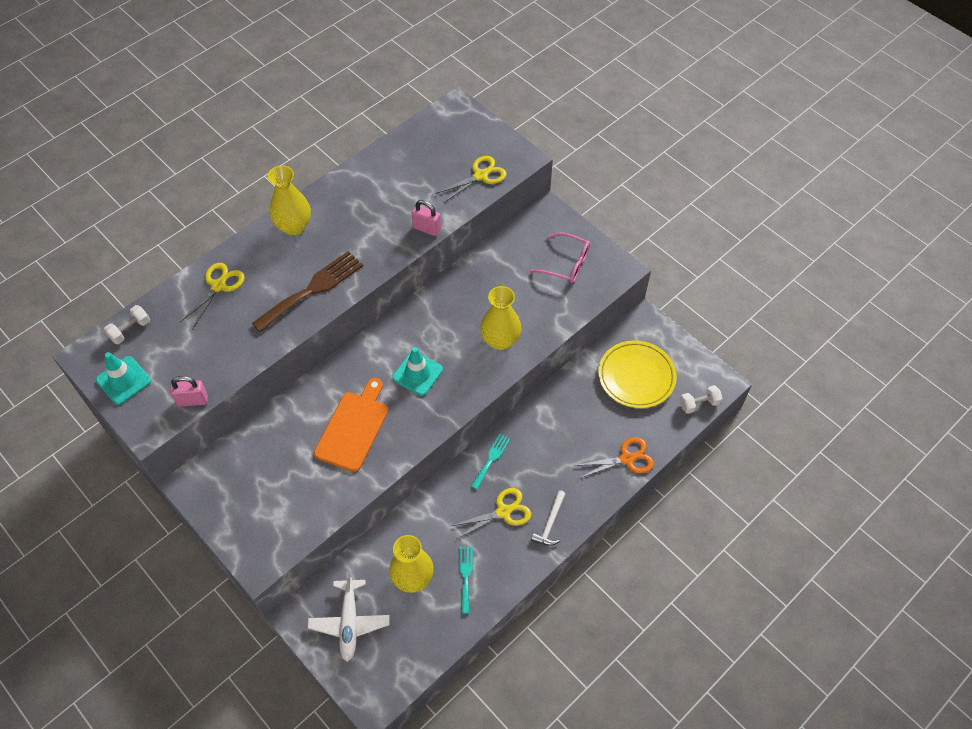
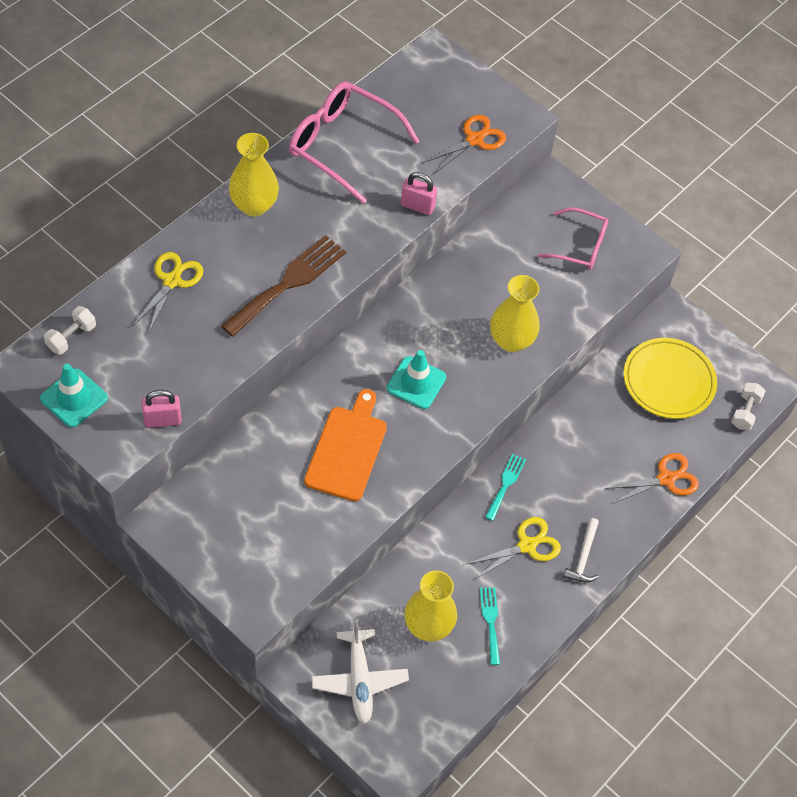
camera: 10 degrees left, 0 degrees up
yellow scissors [436,156,507,202] -> orange scissors [423,115,506,174]
white dumbbell [680,385,723,414] -> white dumbbell turned 45 degrees counterclockwise [731,383,765,430]
none -> pink glasses [289,82,420,204]

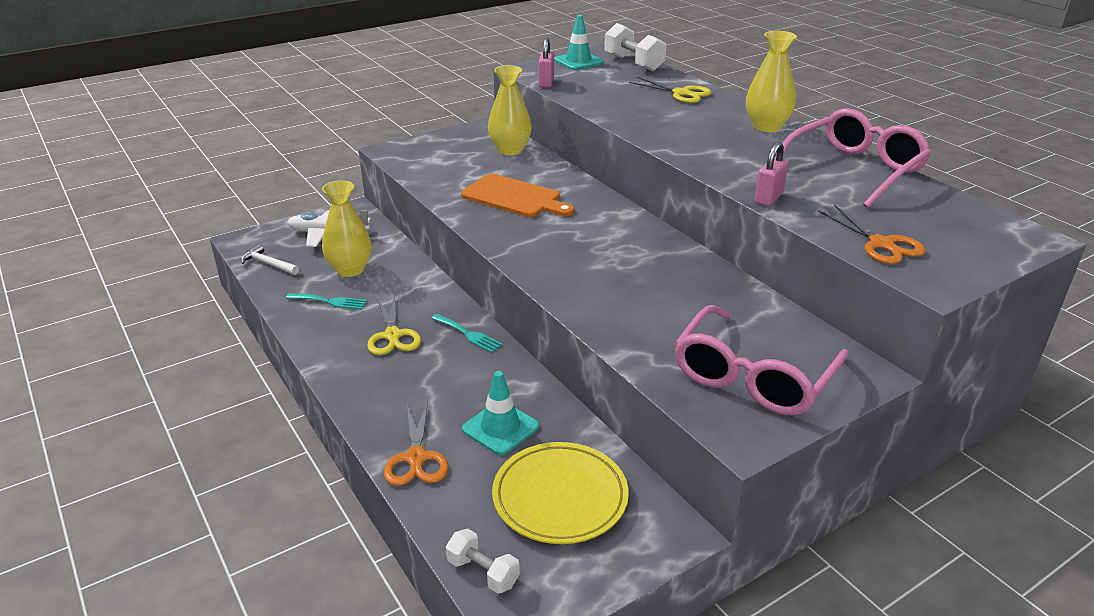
camera: 110 degrees right, 25 degrees down
white dumbbell [44,306,96,355] -> white dumbbell [604,23,666,71], size x1.65
brown fork [221,235,346,337] -> none
turquoise traffic cone [387,350,446,409] -> turquoise traffic cone moved to [462,371,539,455]
yellow vase [490,275,539,352] -> yellow vase moved to [488,65,532,155]
pink glasses [537,208,609,270] -> pink glasses [674,305,849,415], size x1.63
white hammer [564,518,599,583] -> white hammer moved to [241,244,299,275]

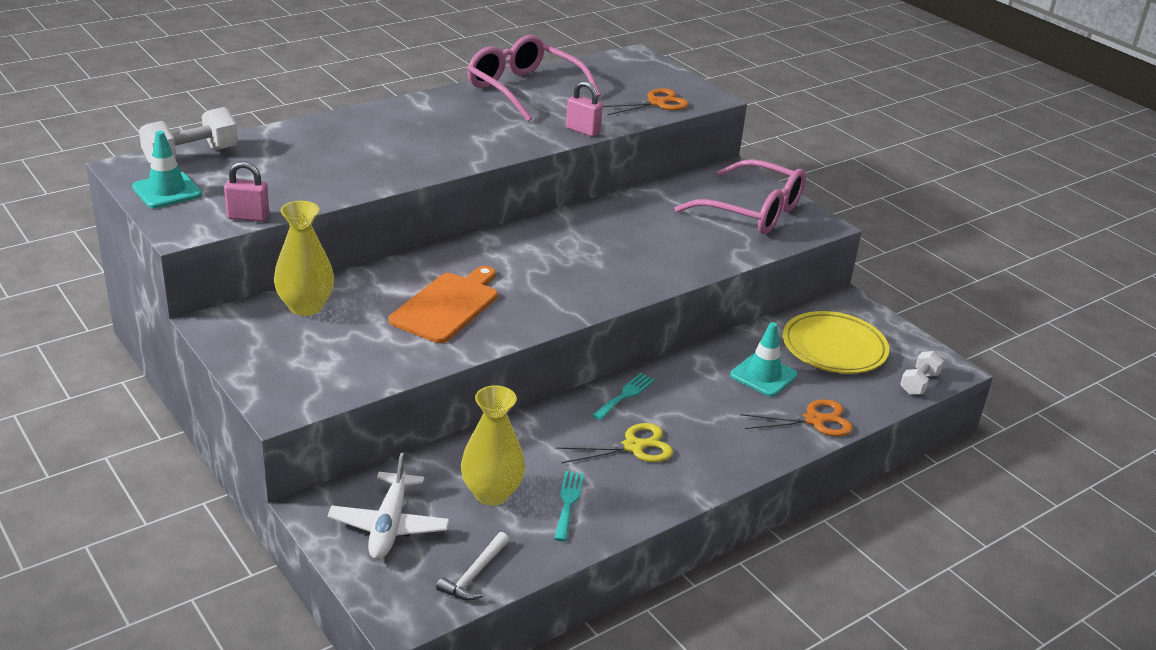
camera: 95 degrees left, 0 degrees up
yellow scissors [629,77,712,103] -> none
yellow vase [746,31,797,132] -> none

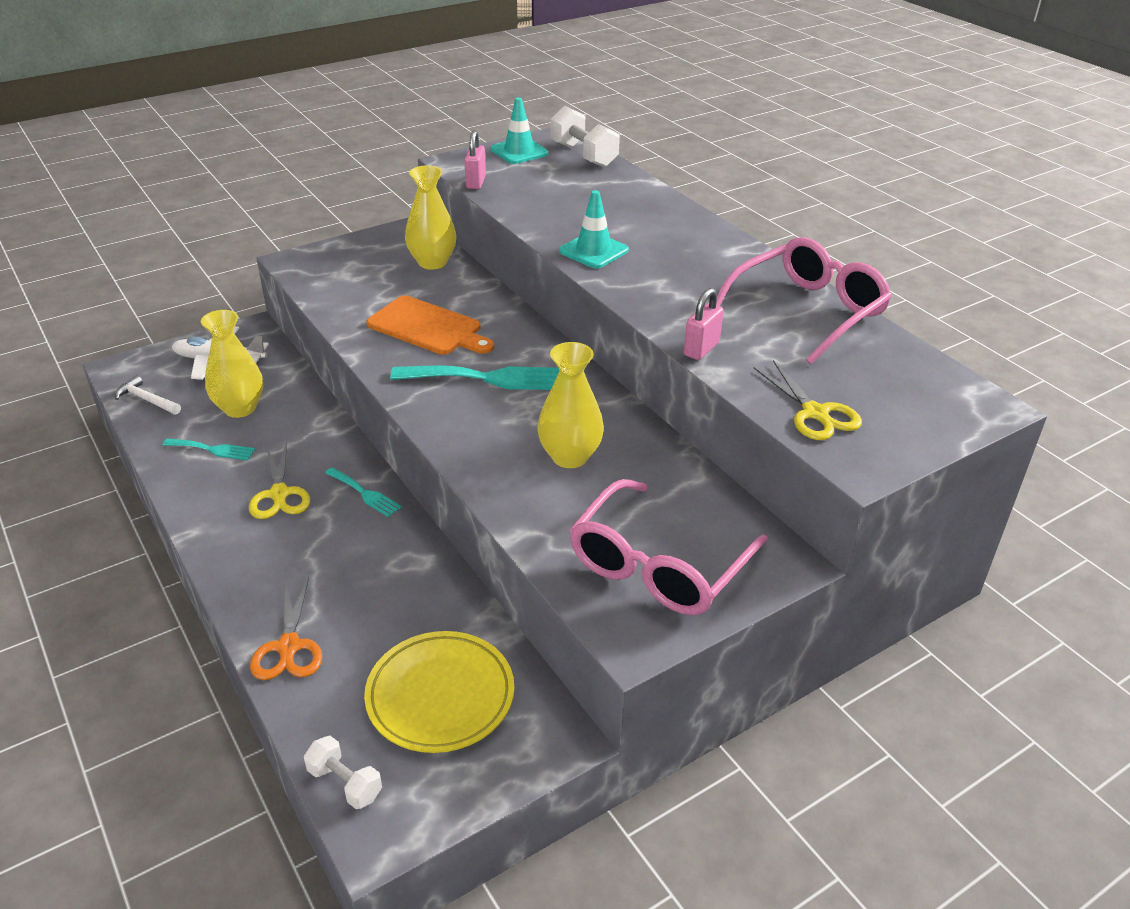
camera: 95 degrees right, 5 degrees up
orange scissors [603,88,689,115] -> yellow scissors [754,360,862,440]
turquoise traffic cone [730,322,798,397] -> turquoise traffic cone moved to [559,190,629,268]
none -> turquoise fork [390,365,559,390]
none -> yellow vase [537,342,604,468]

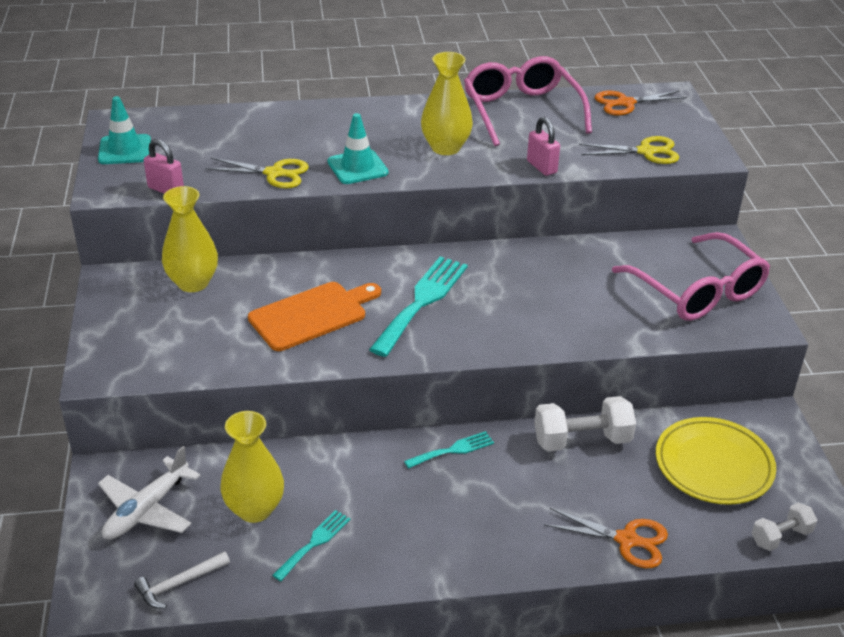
camera: 65 degrees left, 0 degrees up
yellow scissors [249,442,310,519] -> yellow scissors moved to [205,158,309,188]
yellow vase [537,342,604,468] -> yellow vase moved to [421,52,473,155]
white dumbbell [550,106,620,167] -> white dumbbell moved to [534,396,636,451]
none -> orange scissors [595,90,687,116]

